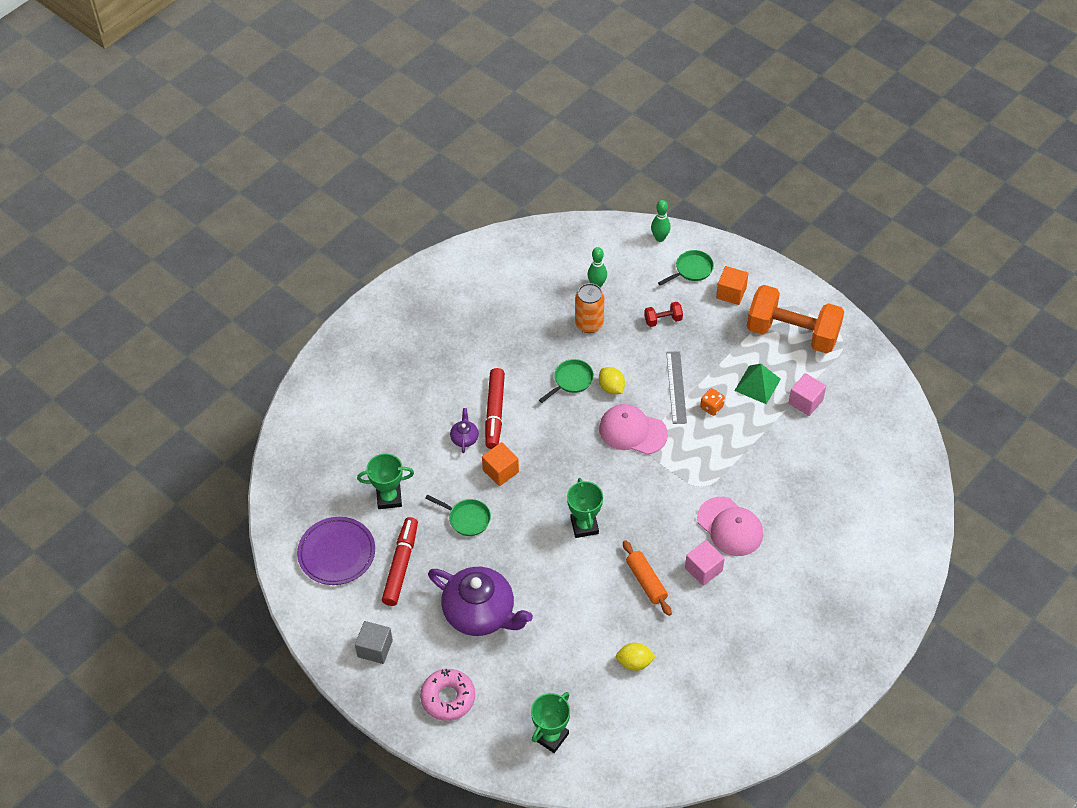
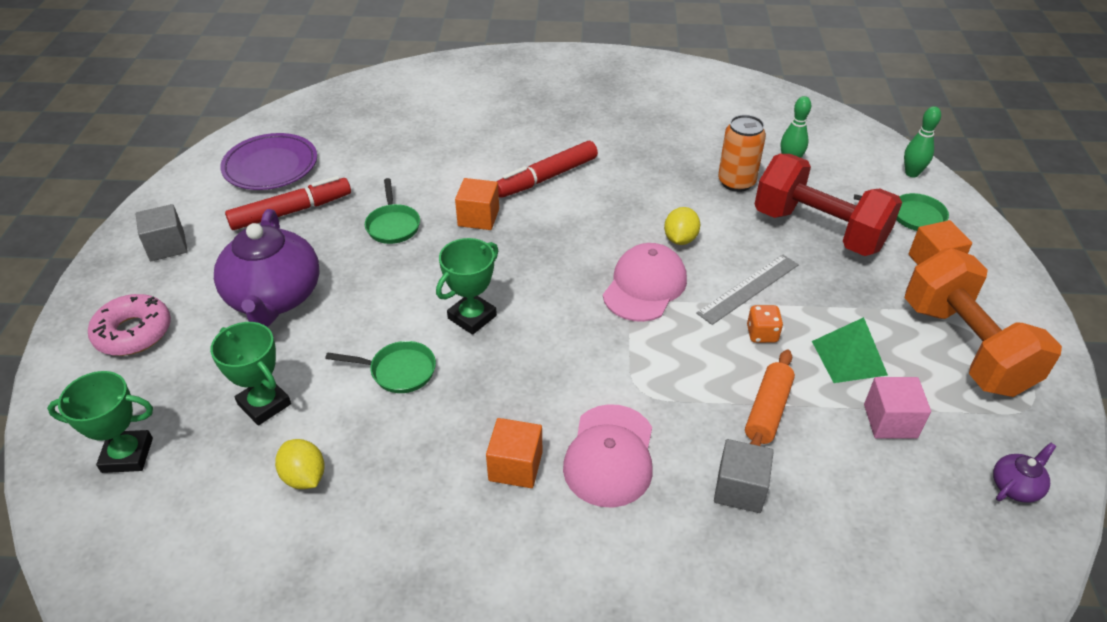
camera: 50 degrees right, 10 degrees down
green trophy [357,453,414,509] -> green trophy moved to [210,322,291,426]
purple teapot [450,408,479,453] -> purple teapot moved to [993,443,1056,503]
green pan [539,359,594,403] -> green pan moved to [325,341,436,393]
pink cap [599,404,668,455] -> pink cap turned 45 degrees clockwise [603,243,687,322]
orange rolling pin [623,540,672,616] -> orange rolling pin moved to [745,350,795,446]
red dumbbell [644,302,683,327] -> red dumbbell [755,154,902,256], size x2.45
pink cube [685,540,725,586] -> orange cube [486,418,542,488]
none -> grey cube [714,439,774,513]

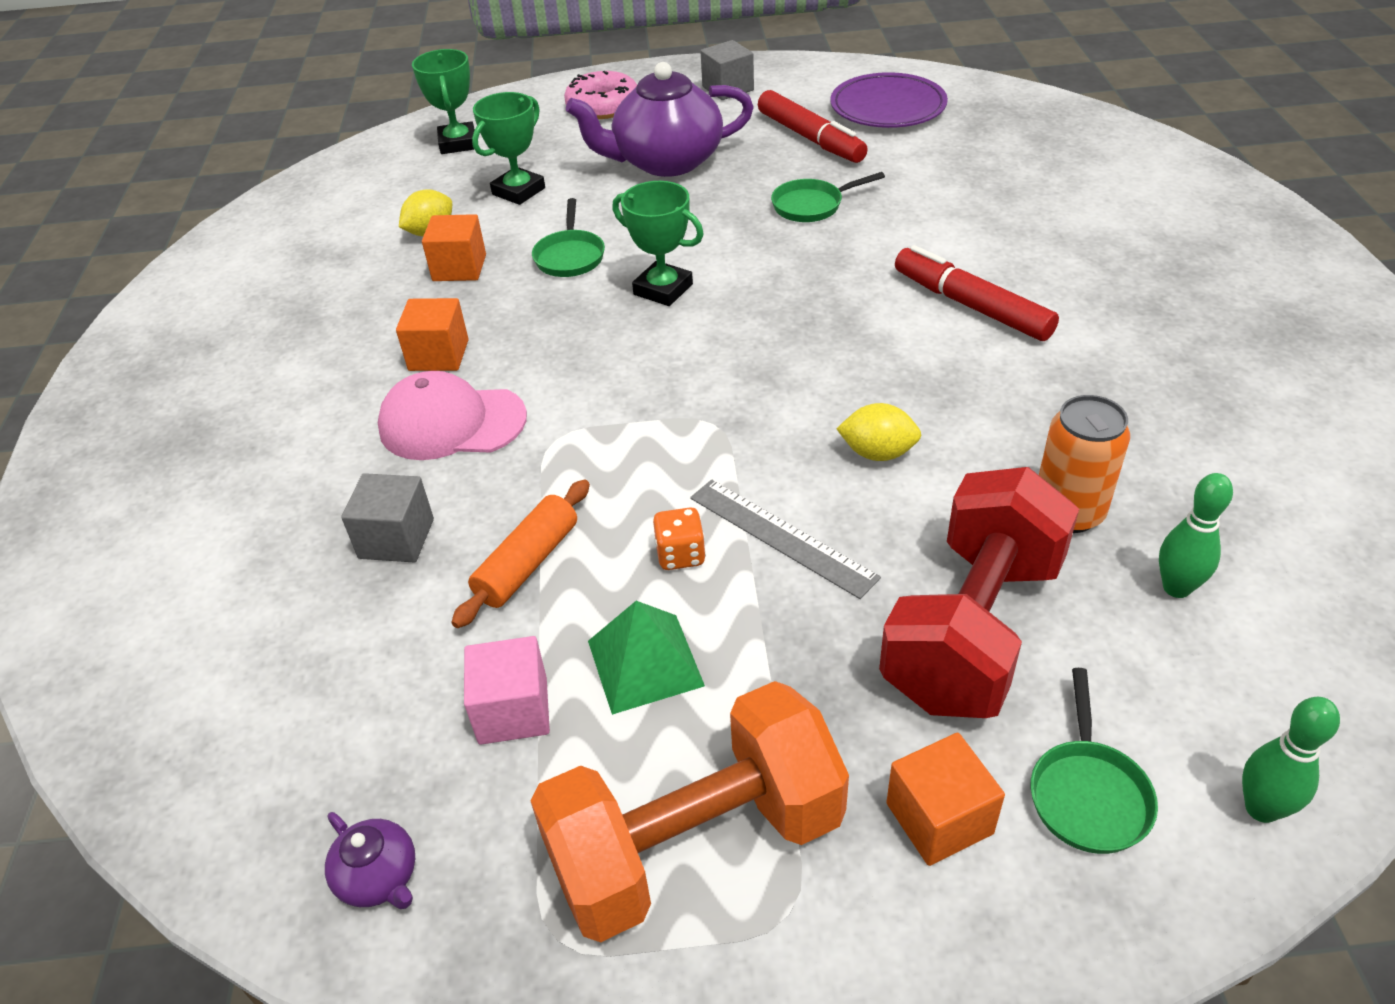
camera: 85 degrees right, 0 degrees up
orange cube [455,178,499,230] -> orange cube moved to [422,214,486,281]
pink cap [603,243,687,322] -> none
orange rolling pin [745,350,795,446] -> orange rolling pin turned 75 degrees counterclockwise [451,479,590,628]

